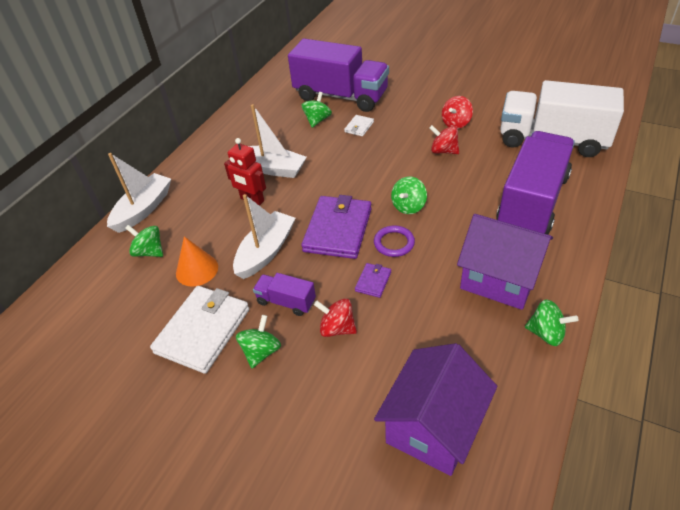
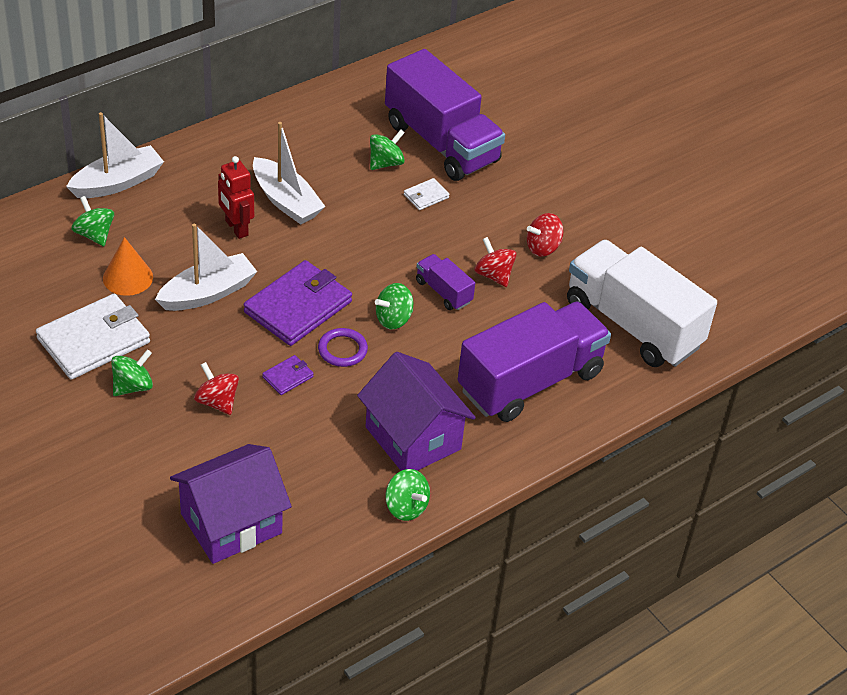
camera: 20 degrees right, 0 degrees up
purple truck [253,273,316,316] -> purple truck moved to [416,254,475,310]

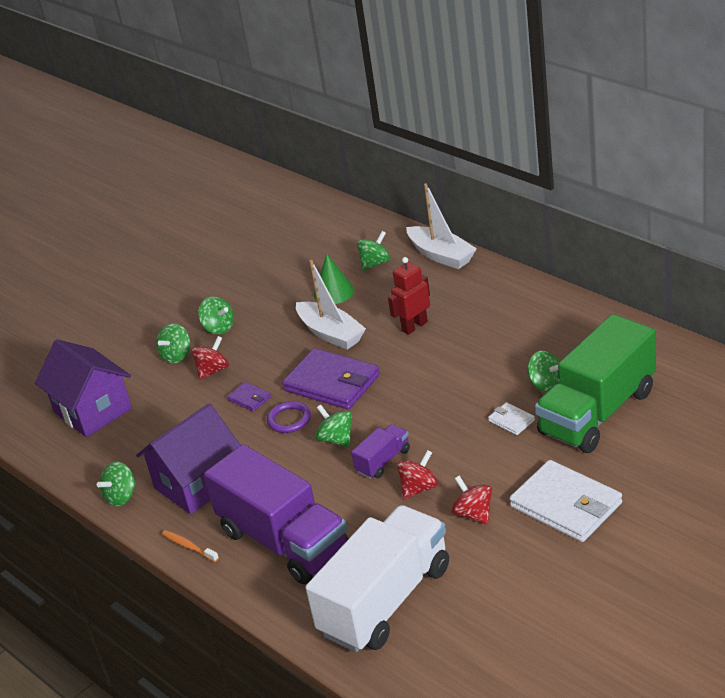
camera: 90 degrees right, 10 degrees down
white wallet [36,294,150,380] -> white wallet moved to [509,460,622,542]
orange cone [103,237,153,296] -> green cone [314,254,354,304]
white boat [253,122,326,225] -> none
purple truck [385,49,505,181] -> green truck [535,314,656,453]
none -> green spinning top [156,323,190,363]
none -> orange toothbrush [162,530,219,562]

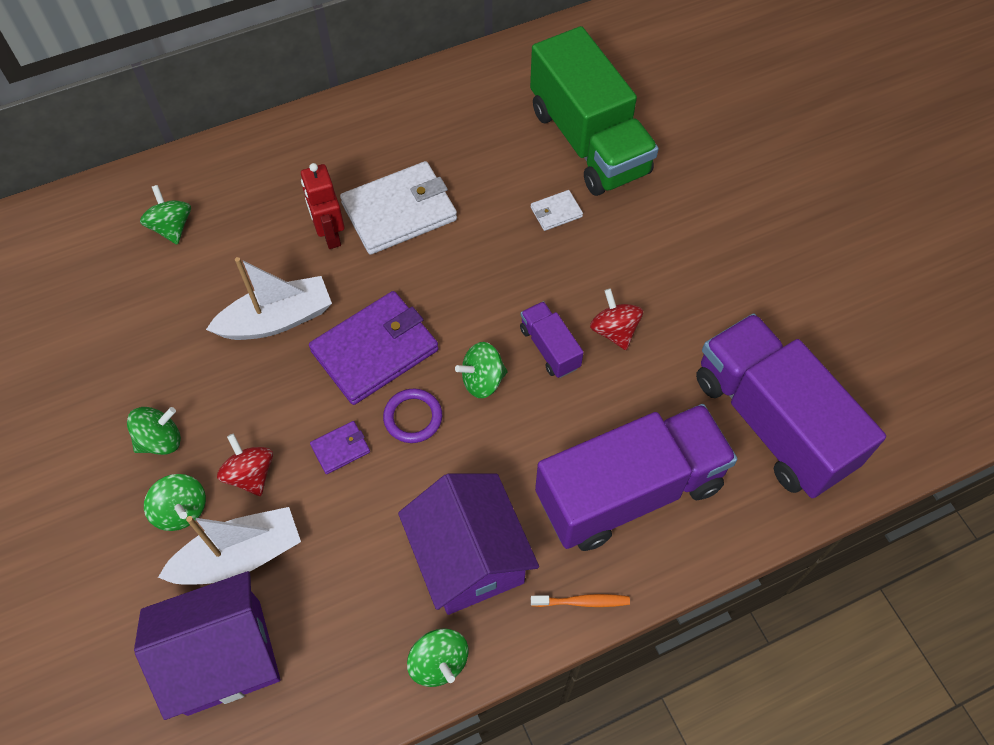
camera: 75 degrees left, 25 degrees up
orange toothbrush [162,530,219,562] -> orange toothbrush turned 150 degrees counterclockwise [531,594,630,607]
white truck [306,505,449,652] -> purple truck [696,313,886,498]
green cone [314,254,354,304] -> none
white boat [406,183,477,269] -> white boat moved to [158,507,301,585]
red spinning top [451,476,492,524] -> none
white wallet [509,460,622,542] -> white wallet moved to [340,161,457,255]
green spinning top [528,351,560,393] -> none

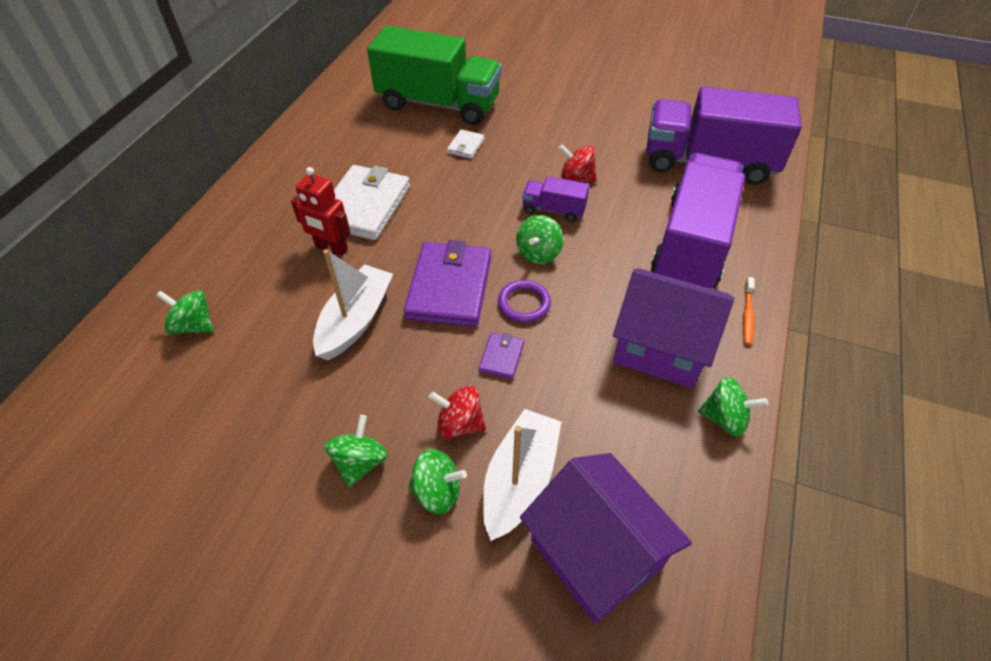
camera: 45 degrees left, 10 degrees down
purple house [134,571,280,720] -> purple house turned 60 degrees counterclockwise [520,453,692,623]
orange toothbrush [531,594,630,607] -> orange toothbrush turned 150 degrees clockwise [743,277,754,345]

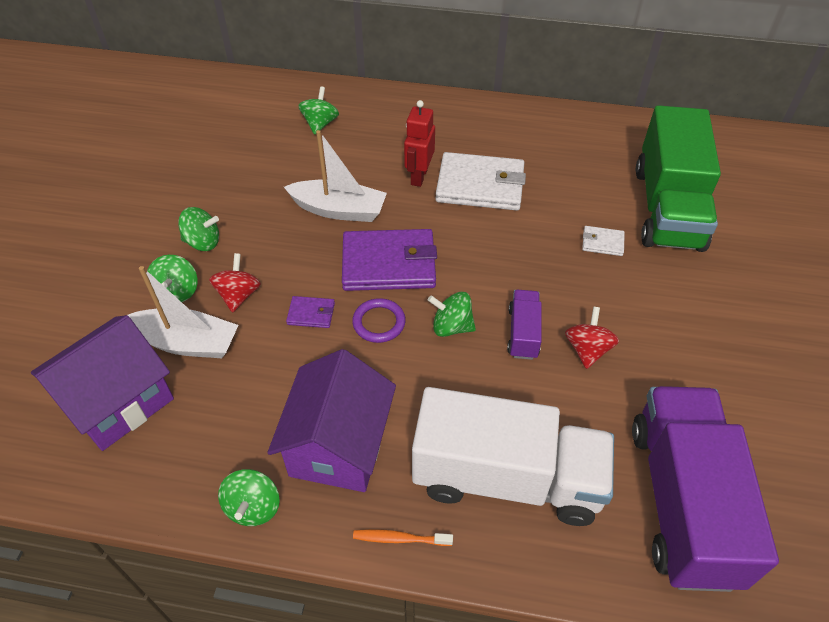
camera: 80 degrees right, 0 degrees up
purple truck [651,153,745,288] -> white truck [412,387,614,526]

